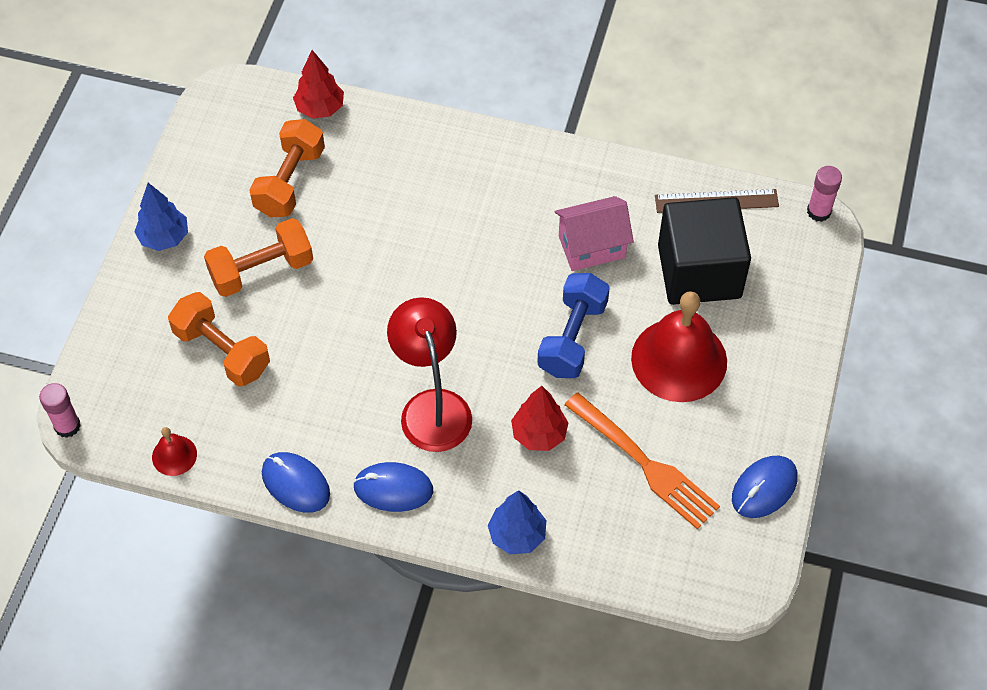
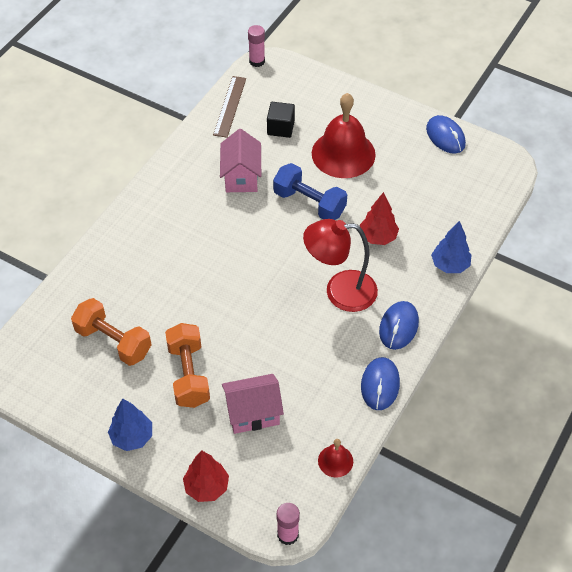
camera: 75 degrees left, 5 degrees down
orange dumbbell [168,292,270,387] -> pink house [222,374,284,434]
blue mouse [262,452,330,513] -> blue mouse turned 45 degrees counterclockwise [361,357,400,410]
red tree [293,50,344,119] -> red tree moved to [183,450,229,502]
orange fork [565,392,720,529] -> none
black cube [658,197,751,305] -> black cube [267,102,295,138], size x0.48

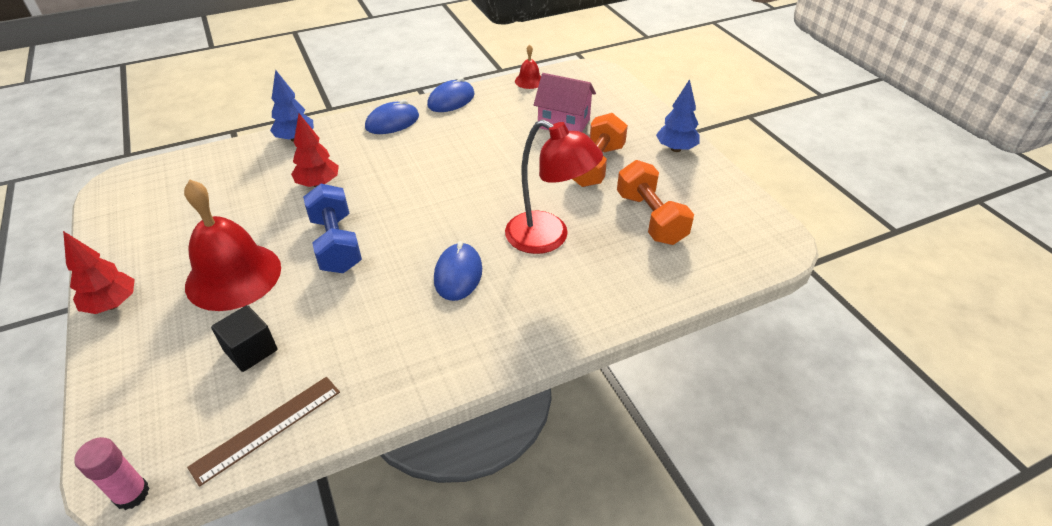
camera: 145 degrees left, 10 degrees down
red tree [183,450,229,502] -> red tree moved to [63,231,135,314]
pink house [220,129,261,192] -> none
pink glue stick [277,503,300,545] -> none
red lamp [303,219,378,312] -> red lamp moved to [505,120,603,254]
blue mouse [426,115,466,154] -> blue mouse moved to [434,241,482,301]

